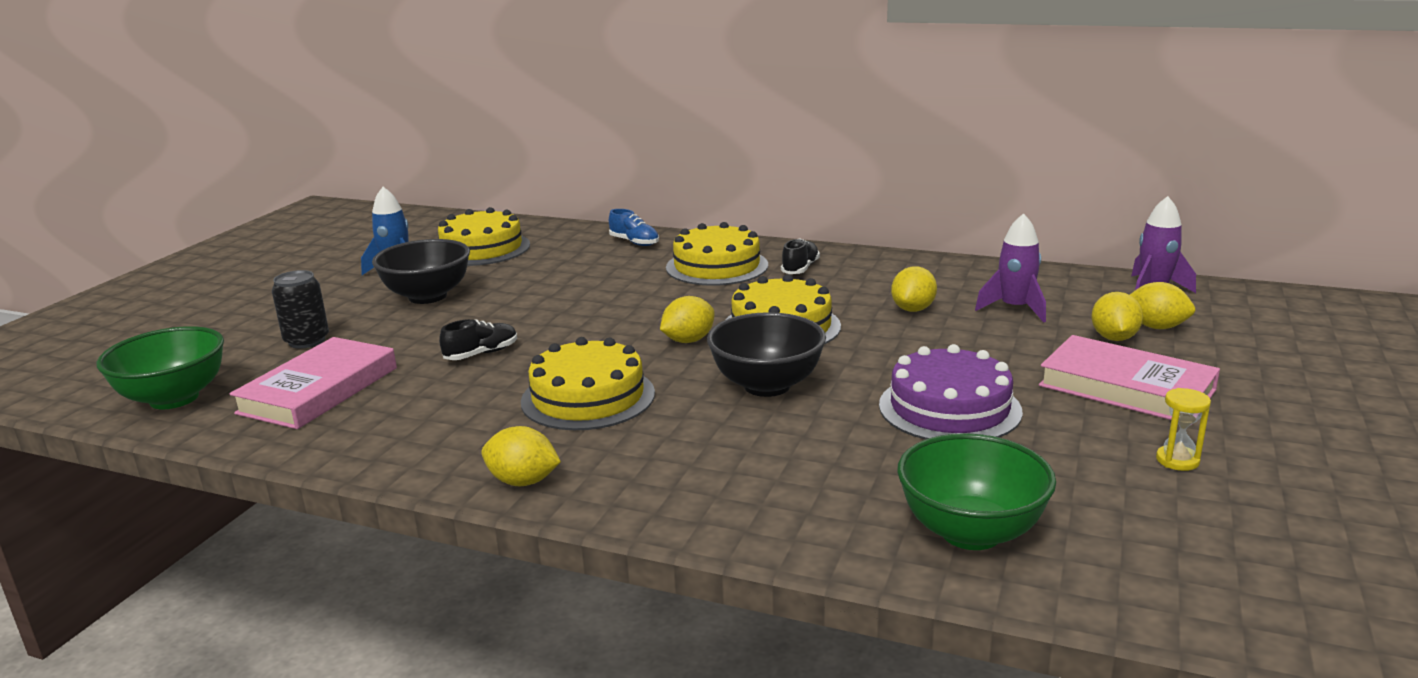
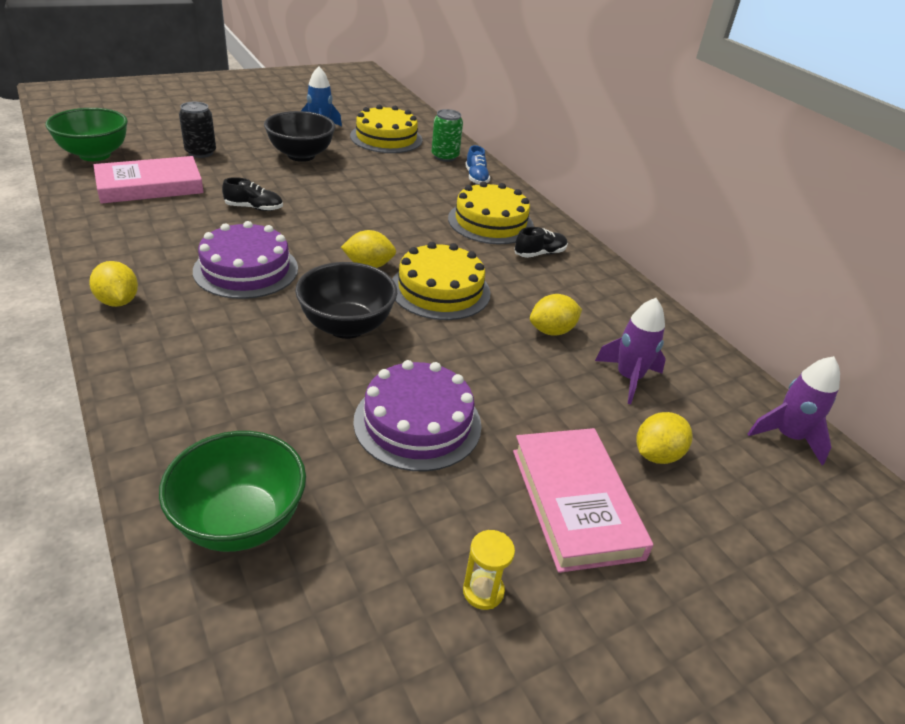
camera: 35 degrees right, 15 degrees up
yellow cake [521,337,655,430] -> purple cake [193,221,298,299]
yellow lemon [1130,282,1196,329] -> none
none -> green can [432,109,463,162]

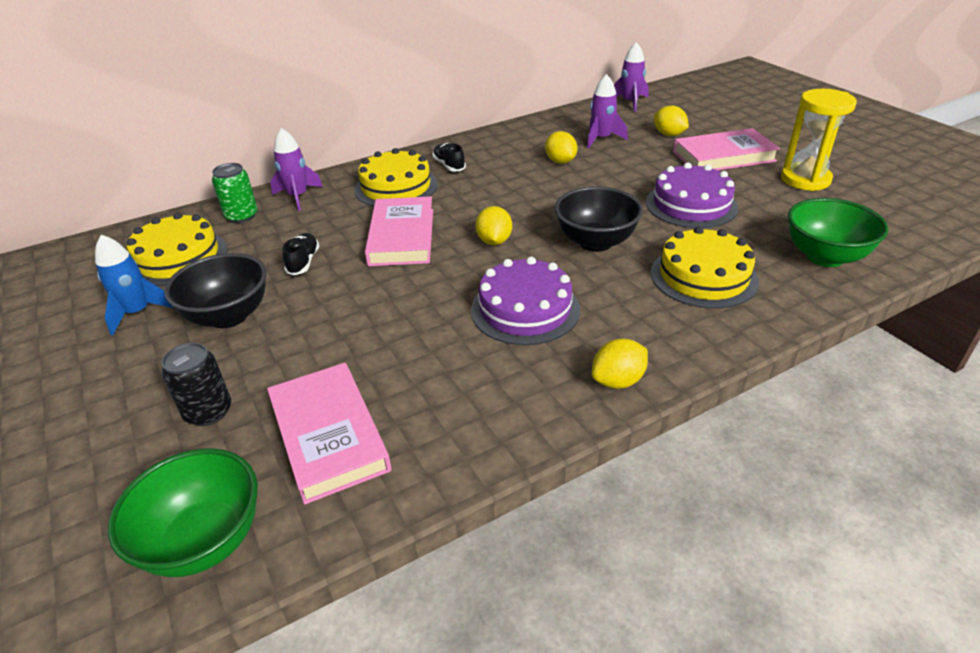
camera: 85 degrees left, 0 degrees up
black shoe [222,177,283,211] -> black shoe moved to [283,233,319,275]
yellow cake [392,242,491,320] -> yellow cake moved to [651,226,759,309]
yellow hourglass [463,530,515,610] -> yellow hourglass [781,89,857,191], size x2.12
blue shoe [465,145,490,185] -> purple rocket [270,128,323,211]
none -> pink book [365,196,433,266]

